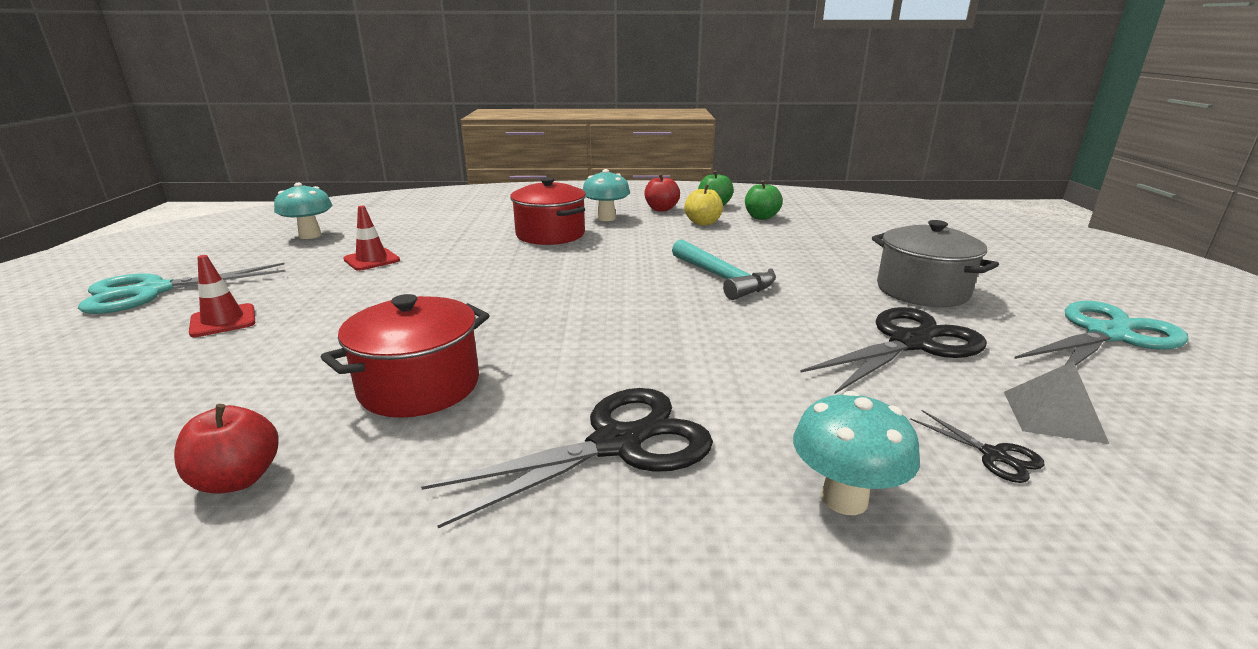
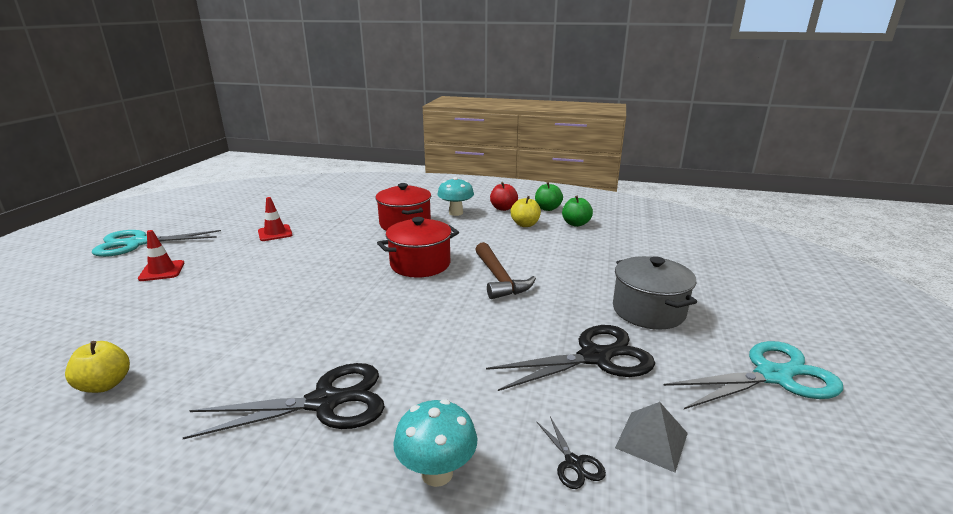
camera: 15 degrees right, 0 degrees up
red apple [174,404,279,494] -> yellow apple [65,341,130,393]
turquoise mushroom [274,183,332,239] -> none
red pot [321,294,489,418] -> red pot moved to [377,217,459,278]
turquoise hammer [672,239,776,300] -> brown hammer [475,242,536,299]

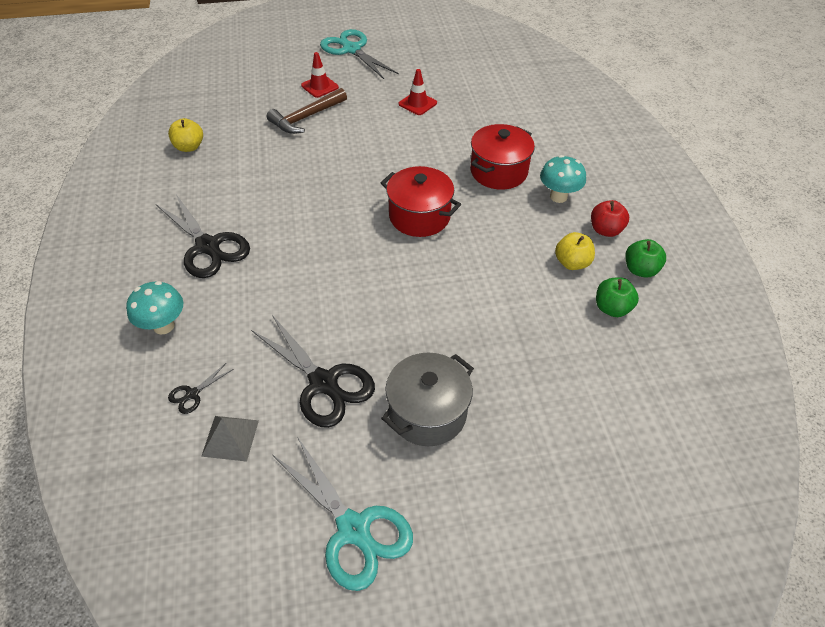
camera: 65 degrees right, 25 degrees up
brown hammer [475,242,536,299] -> brown hammer moved to [267,88,347,134]

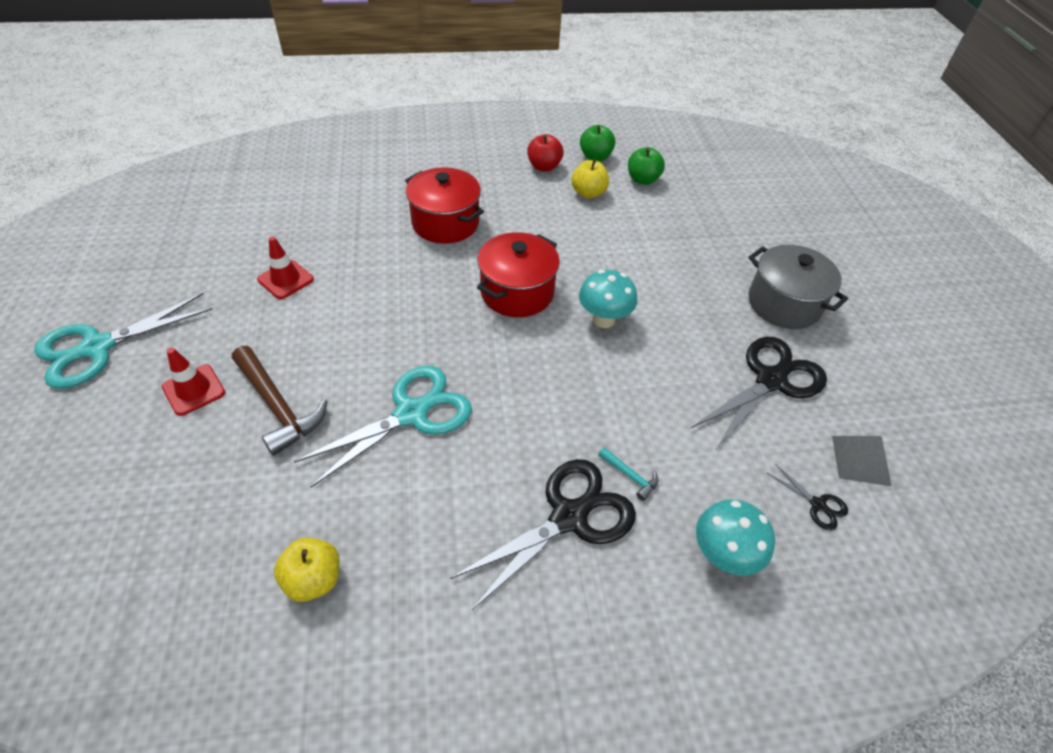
camera: 90 degrees left, 0 degrees up
turquoise scissors [273,438,413,591] -> turquoise scissors moved to [294,366,472,487]
turquoise mushroom [540,155,586,203] -> turquoise mushroom moved to [579,270,637,328]
none -> turquoise hammer [598,447,659,501]

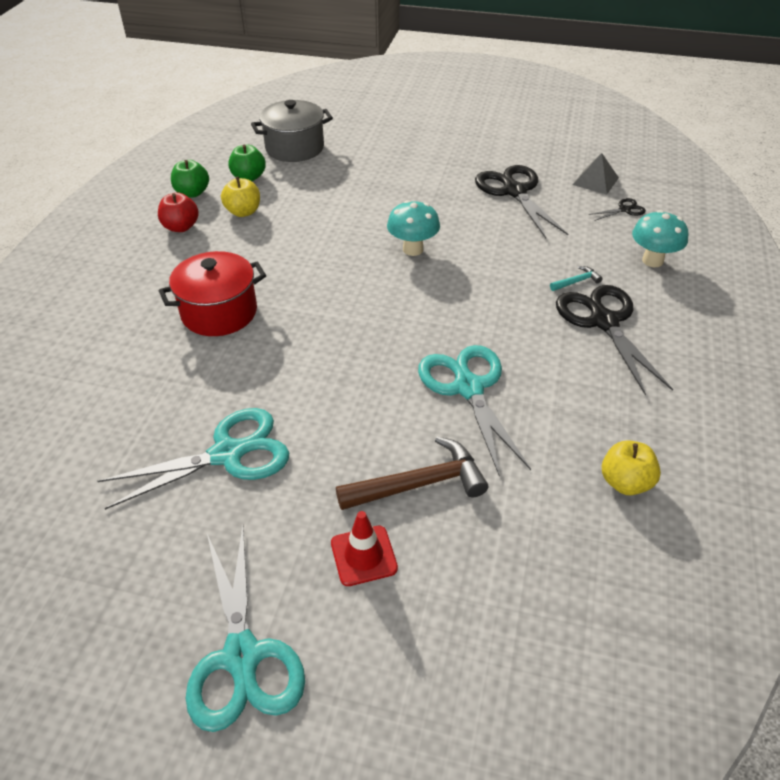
camera: 65 degrees left, 5 degrees down
red traffic cone [257,236,314,299] -> turquoise scissors [97,408,289,510]
red pot [477,232,560,317] -> none
grey pot [748,245,848,329] -> grey pot moved to [251,100,333,162]

